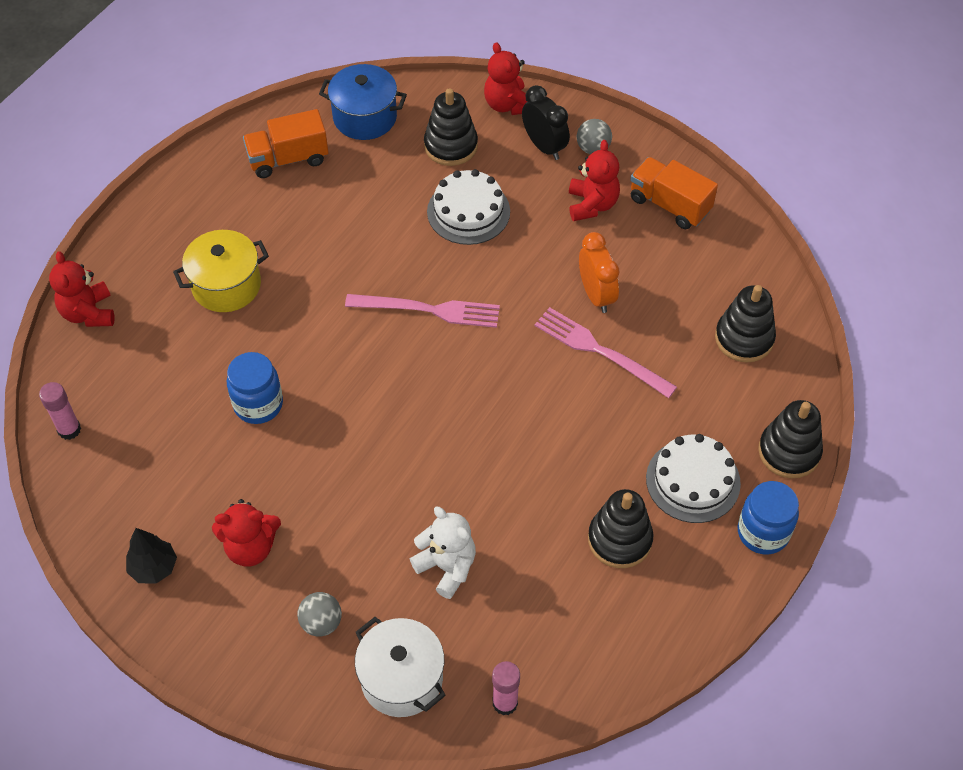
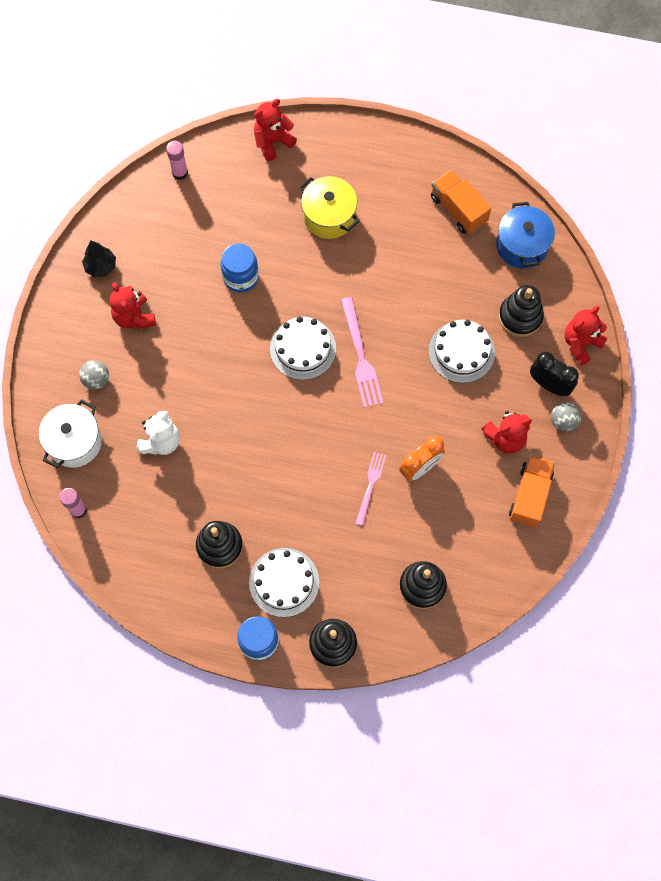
camera: 70 degrees right, 15 degrees up
black clock [522,85,570,160] -> black clock turned 90 degrees counterclockwise [530,352,579,396]
pink fork [534,307,677,398] -> pink fork [355,452,386,526], size x0.64
none -> white cake [270,316,336,380]

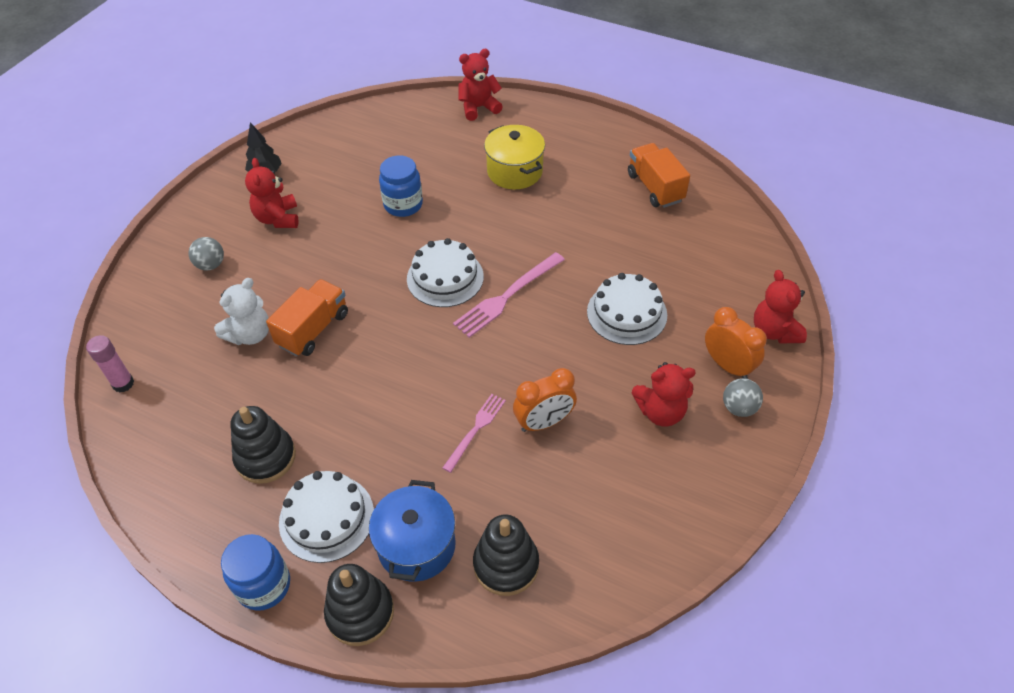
camera: 15 degrees right, 20 degrees down
white pot [39,400,102,468] -> none
pink glue stick [166,141,188,180] -> none
pink fork [341,297,383,408] -> pink fork turned 45 degrees clockwise [453,252,565,338]
blue pot [496,202,555,269] -> blue pot moved to [369,480,456,582]
black stacking toy [499,285,544,337] -> none
orange truck [509,455,555,528] -> orange truck moved to [266,279,348,356]
black clock [530,352,579,396] -> orange clock [705,307,767,379]
red teddy bear [564,306,608,366] -> red teddy bear turned 75 degrees counterclockwise [754,270,807,343]

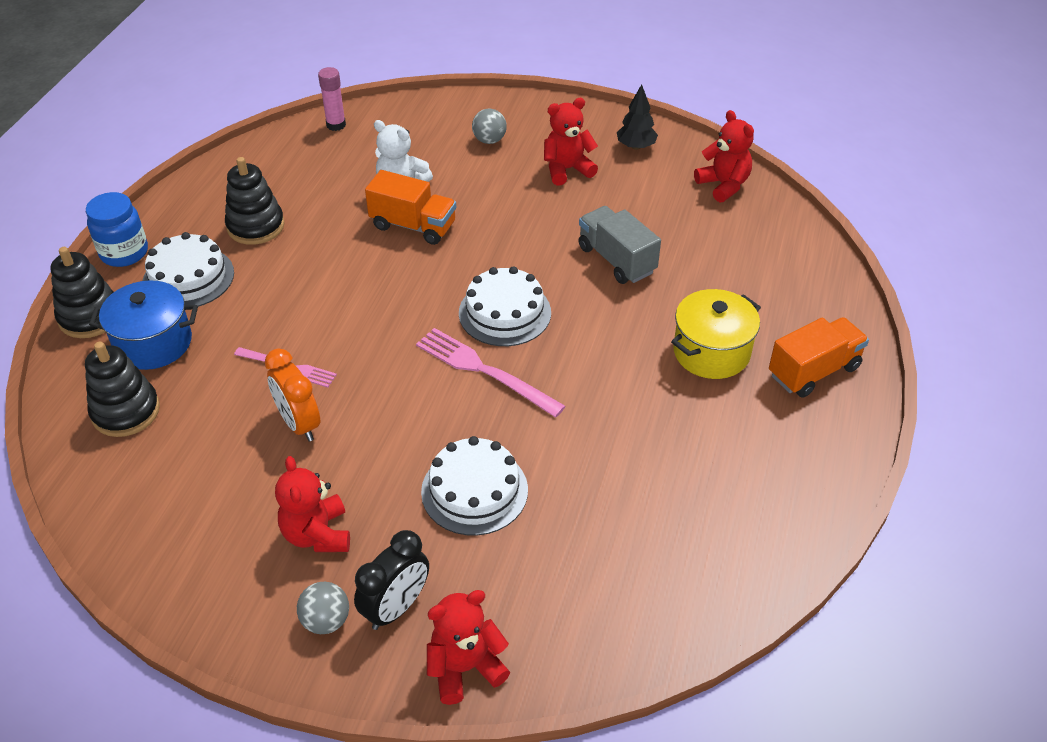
camera: 80 degrees right, 5 degrees down
blue jar [379,155,423,217] -> grey truck [578,206,661,284]
red teddy bear [459,49,503,121] -> red teddy bear moved to [694,110,754,203]
orange truck [628,143,690,208] -> orange truck moved to [769,317,869,398]
orange clock [705,307,767,379] -> black clock [354,530,429,630]

